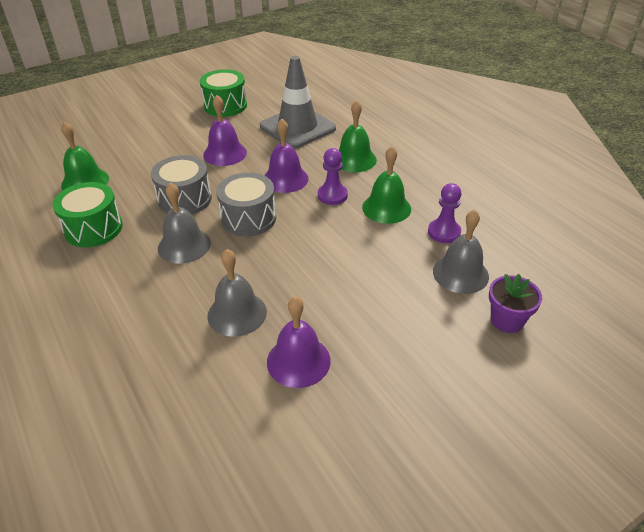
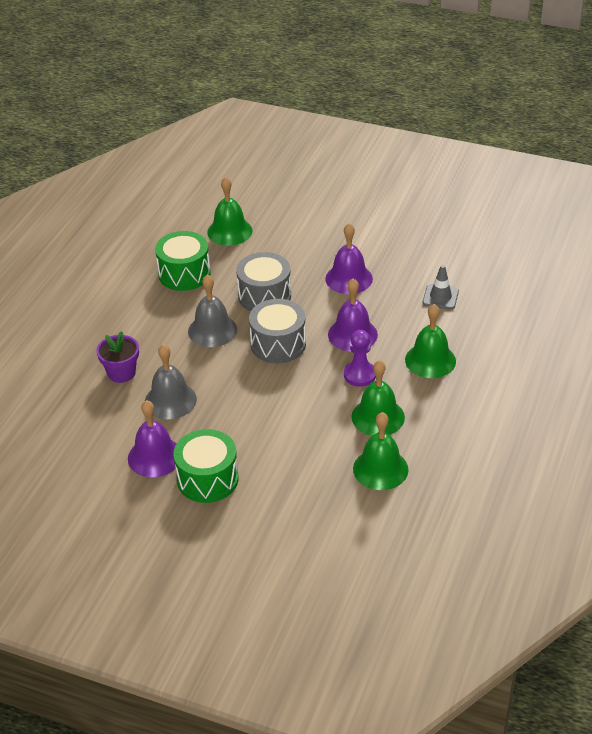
camera: 55 degrees right, 0 degrees up
green drum [200,69,247,117] -> green drum moved to [173,429,239,503]
grey traffic cone [260,56,336,149] -> grey traffic cone [423,265,459,310], size x0.47
purple pawn [428,183,461,243] -> green bell [353,412,409,490]
grey bell [433,209,489,294] -> none
purple flower pot [489,274,542,333] -> purple flower pot moved to [96,331,139,383]

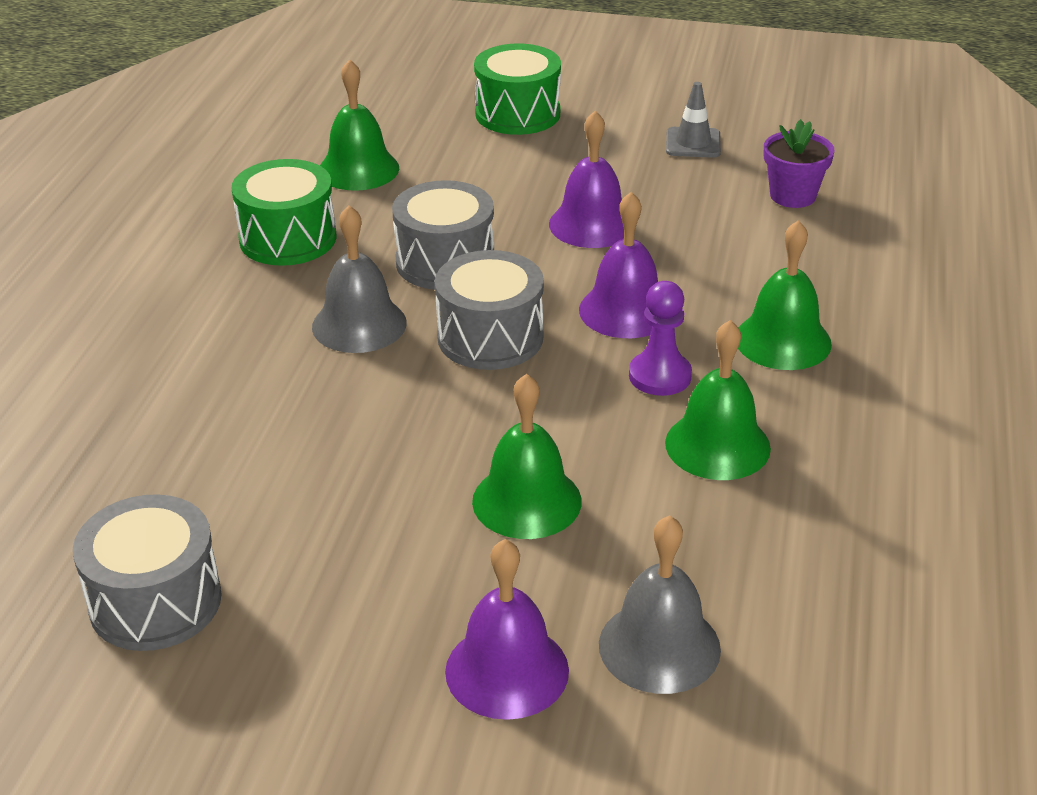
camera: 10 degrees left, 5 degrees down
purple flower pot [96,331,139,383] -> purple flower pot moved to [764,119,835,208]
purple bell [128,400,177,477] -> purple bell moved to [445,539,569,720]
grey bell [145,344,197,419] -> grey bell moved to [599,515,721,694]
green drum [173,429,239,503] -> green drum moved to [474,44,561,135]
green bell [353,412,409,490] -> green bell moved to [472,374,582,539]
grey traffic cone [423,265,459,310] -> grey traffic cone moved to [666,82,721,158]
none -> grey drum [73,494,222,651]

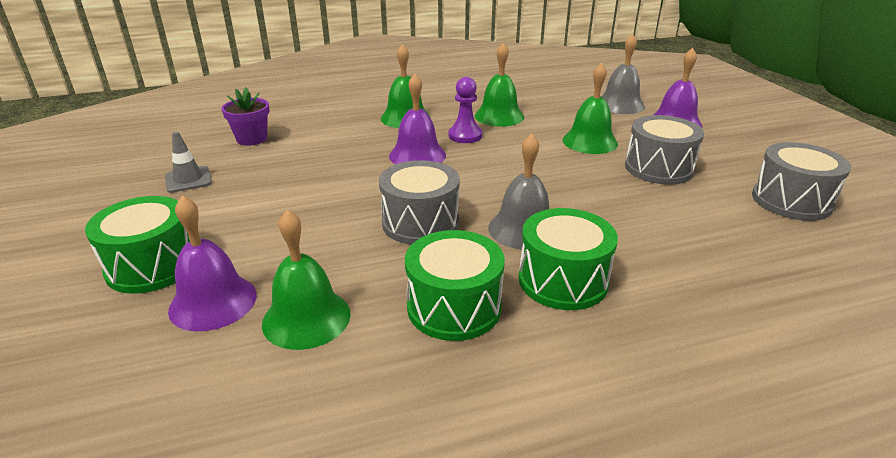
camera: 120 degrees left, 5 degrees down
grey drum [435,250,544,370] -> grey drum moved to [625,115,704,185]
purple bell [549,111,624,248] -> purple bell moved to [168,195,257,331]
none -> green drum [519,208,618,310]

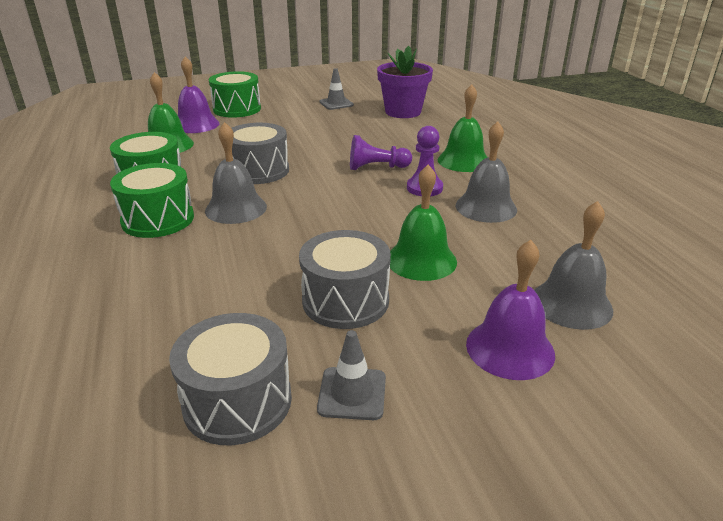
camera: 90 degrees right, 0 degrees up
purple flower pot [221,87,270,146] -> purple flower pot [377,46,433,118], size x1.52
purple bell [389,74,446,164] -> purple pawn [350,135,412,170]
green bell [475,43,524,127] -> grey bell [456,121,517,223]
none -> grey traffic cone [317,330,386,420]

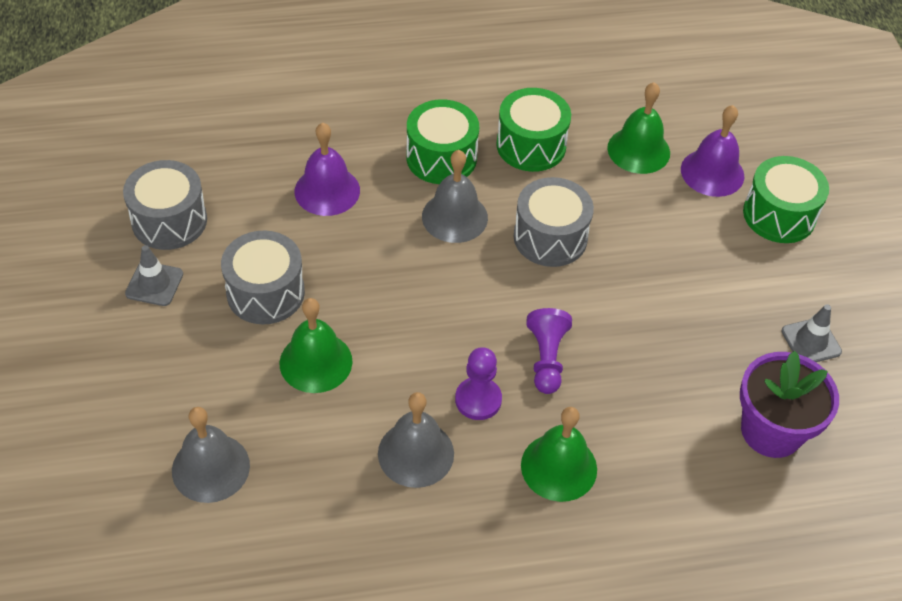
camera: 95 degrees right, 20 degrees up
purple bell [466,240,555,380] -> purple bell moved to [295,123,360,216]

